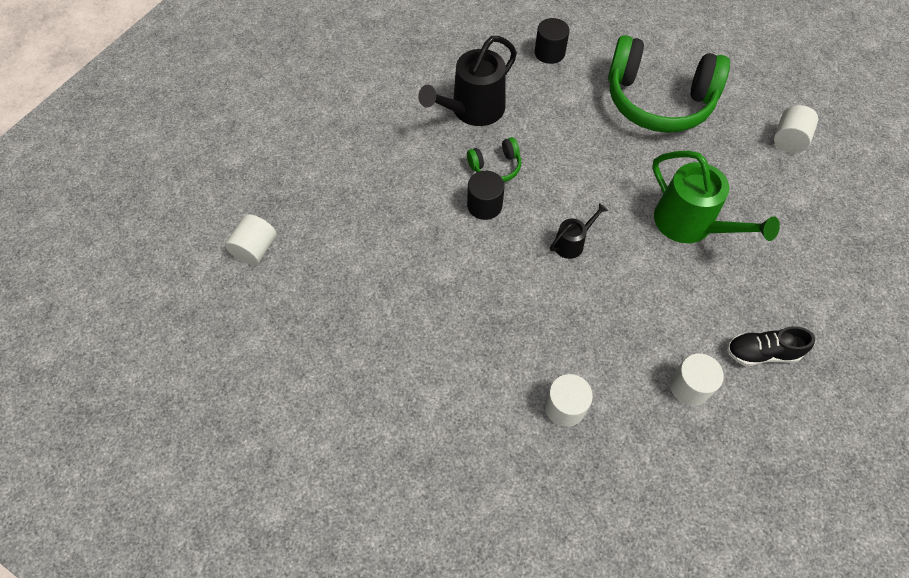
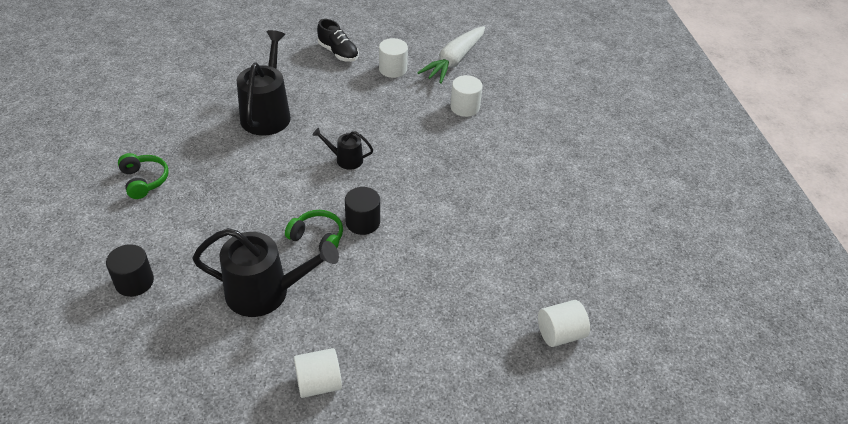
camera: 135 degrees left, 15 degrees down
green headphones [608,35,730,133] -> green headphones [118,153,169,199], size x0.43
green watering can [652,151,780,243] -> black watering can [237,30,291,136]
white cylinder [774,105,818,153] -> white cylinder moved to [294,348,342,398]
none -> white carrot [417,26,485,84]

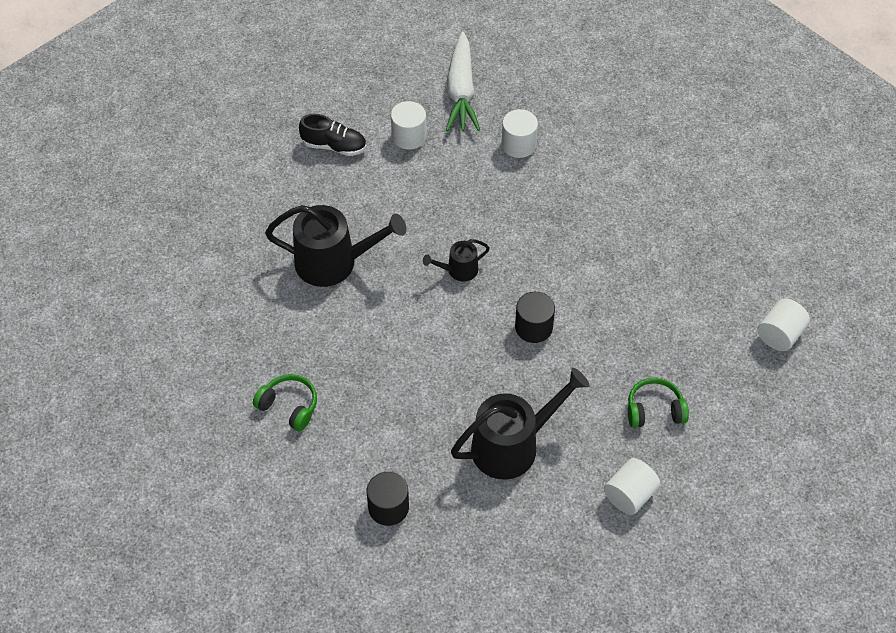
camera: 30 degrees left, 10 degrees up
black watering can [237,30,291,136] -> black watering can turned 120 degrees clockwise [265,205,406,287]
green headphones [285,210,343,251] -> green headphones moved to [628,377,689,428]

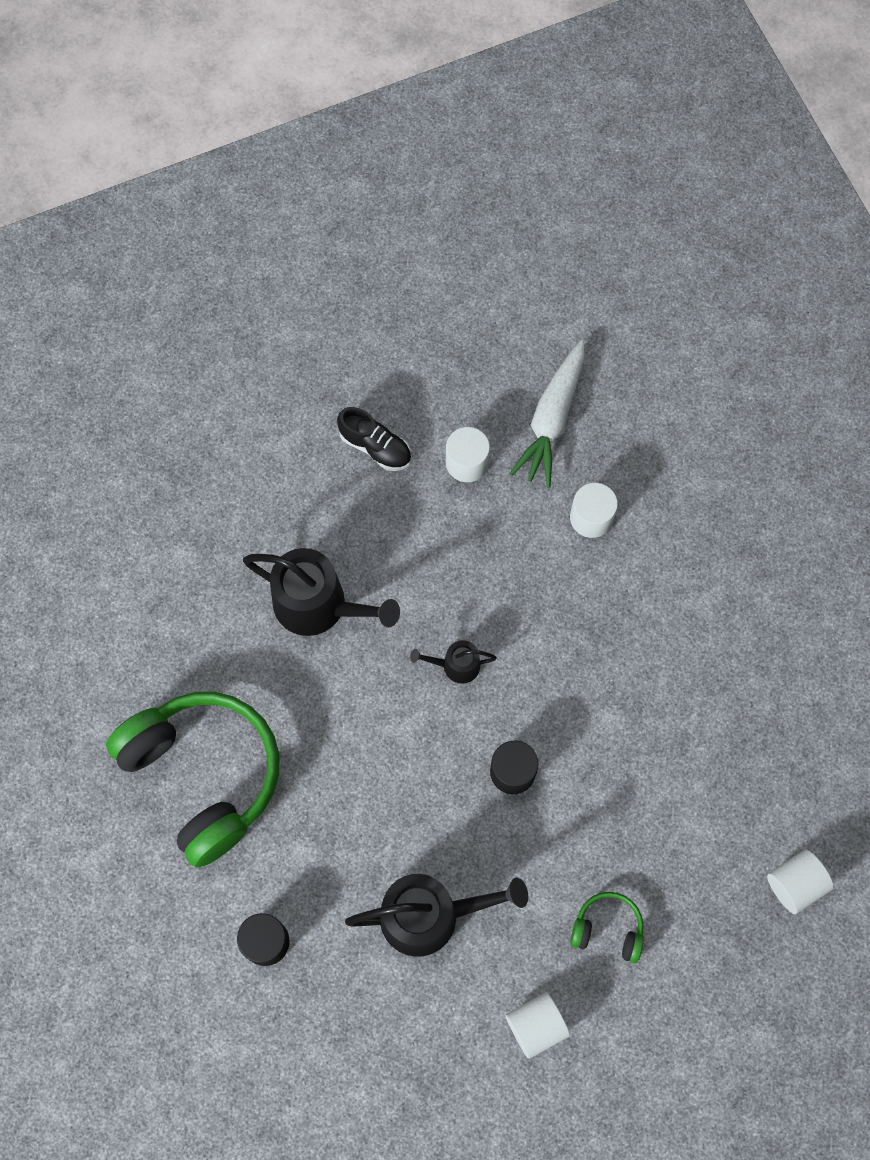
camera: 20 degrees right, 15 degrees up
green headphones [253,374,317,431] -> green headphones [106,692,279,868], size x2.32

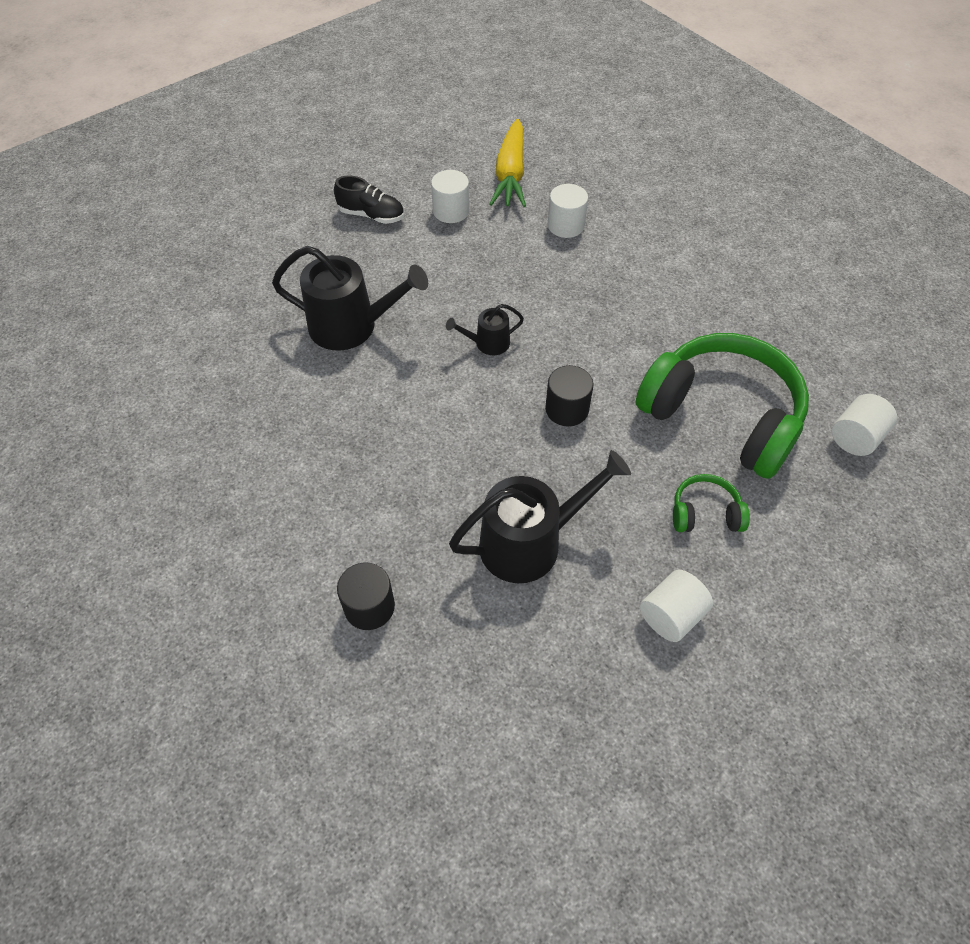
camera: 15 degrees left, 15 degrees down
green headphones [106,692,279,868] -> green headphones moved to [636,333,809,479]
white carrot [510,340,585,488] -> yellow carrot [490,119,526,207]

